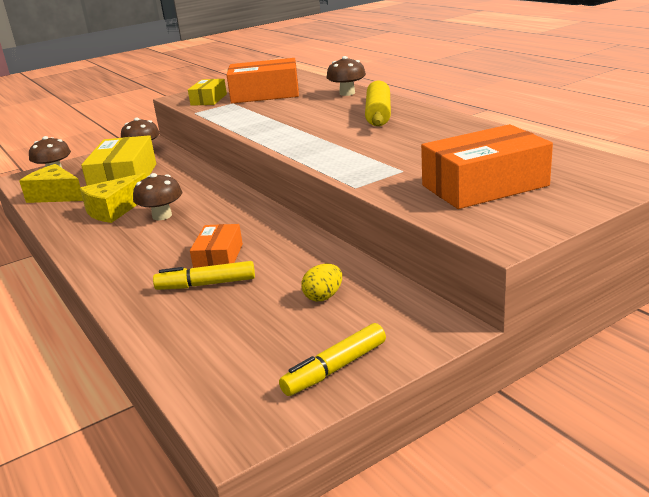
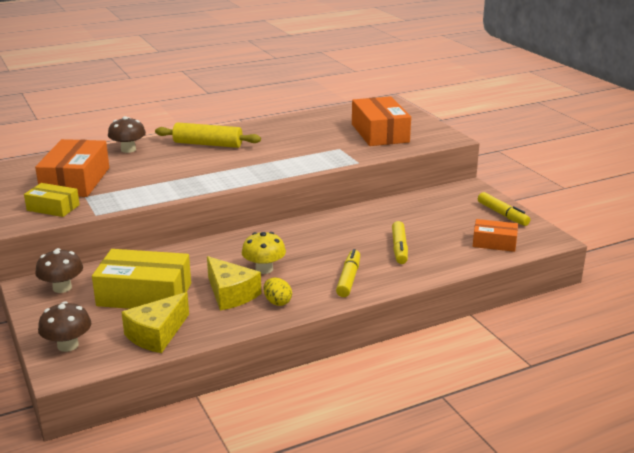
camera: 85 degrees left, 0 degrees up
brown mushroom [133,173,182,220] -> yellow mushroom [242,232,286,274]
orange box [190,224,243,268] -> orange box moved to [473,219,518,252]
yellow egg [301,264,342,301] -> yellow egg moved to [264,278,292,306]
none -> yellow marker [336,249,360,297]

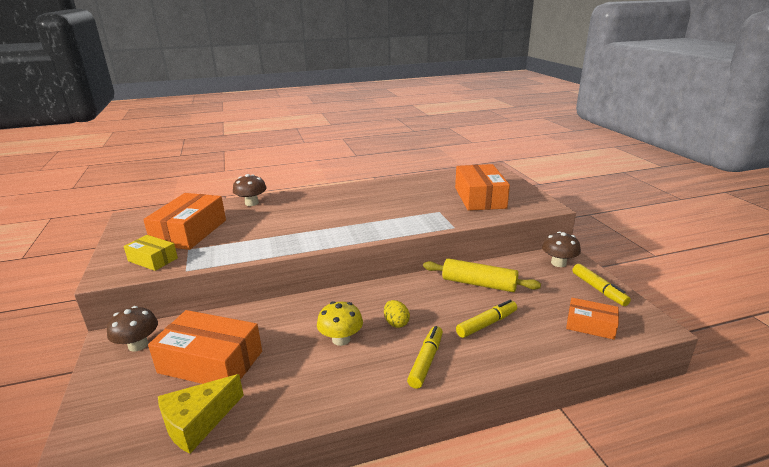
camera: 10 degrees right, 0 degrees up
brown mushroom [38,301,91,352] -> brown mushroom moved to [542,231,581,267]
yellow box [92,249,191,309] -> orange box [148,310,262,384]
yellow rolling pin [155,122,261,148] -> yellow rolling pin moved to [423,258,541,292]
yellow cheese [207,256,261,310] -> none
yellow egg [264,278,292,306] -> yellow egg moved to [384,300,410,328]
yellow marker [392,221,408,264] -> yellow marker turned 135 degrees counterclockwise [456,300,517,338]

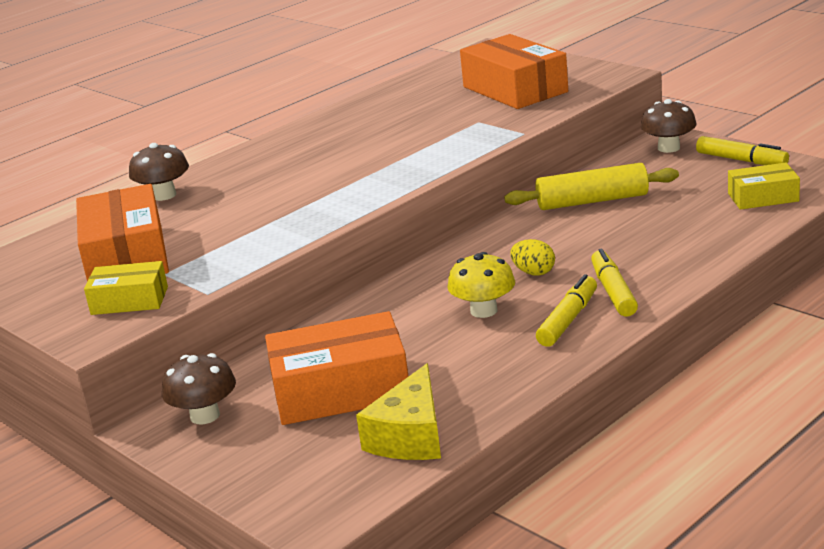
camera: 25 degrees left, 0 degrees up
yellow marker [456,300,517,338] -> yellow marker moved to [536,274,597,347]
orange box [566,298,619,340] -> yellow box [728,163,800,210]

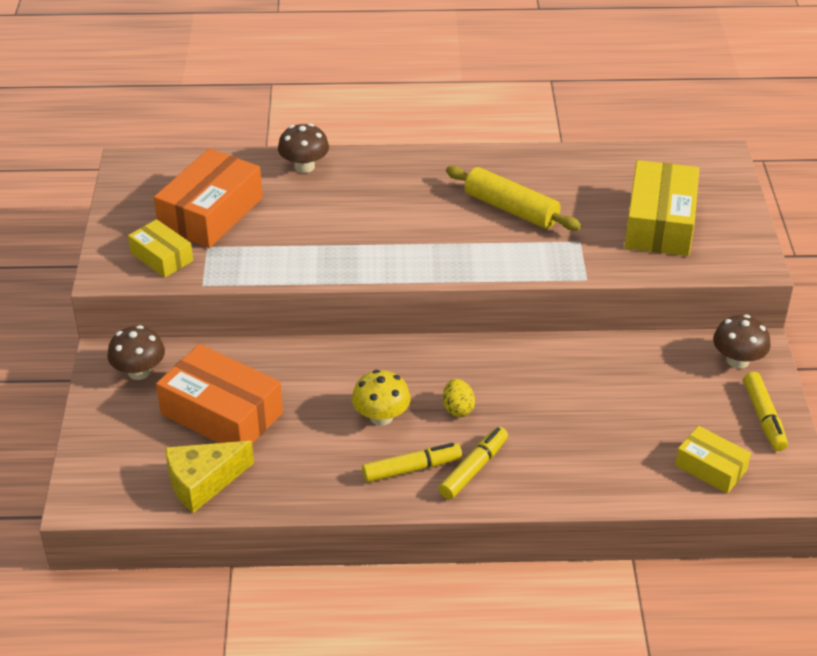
camera: 40 degrees right, 15 degrees up
orange box [460,34,568,109] -> yellow box [625,160,699,256]
yellow rolling pin [504,163,679,210] -> yellow rolling pin moved to [446,166,581,231]

